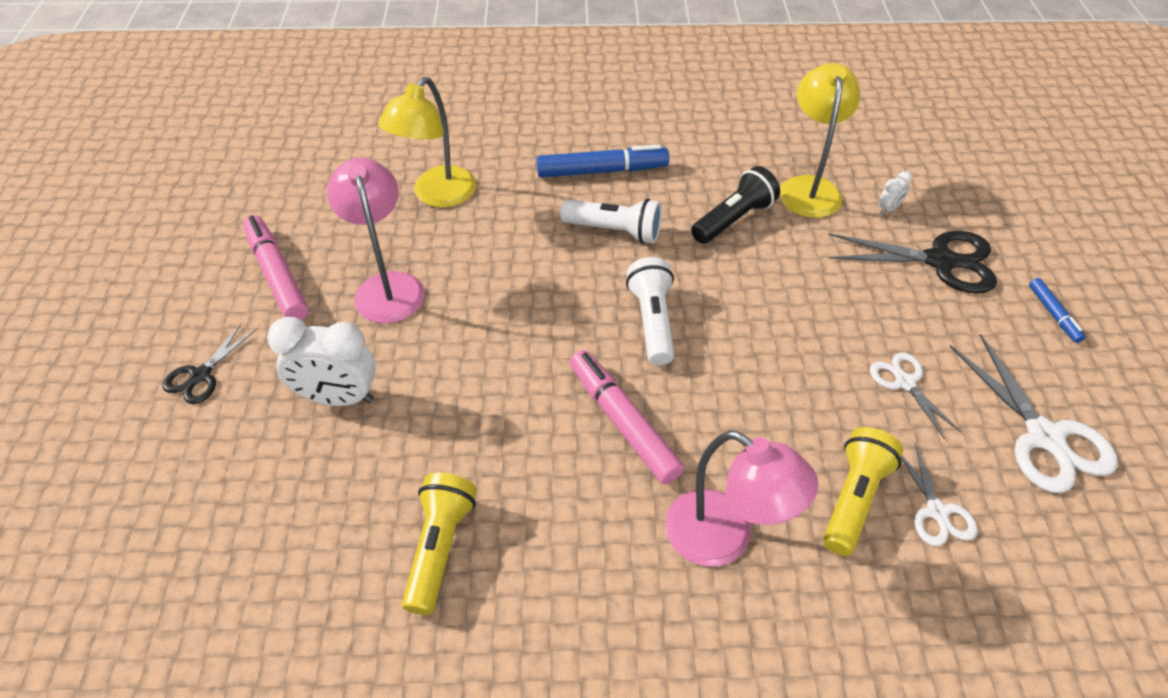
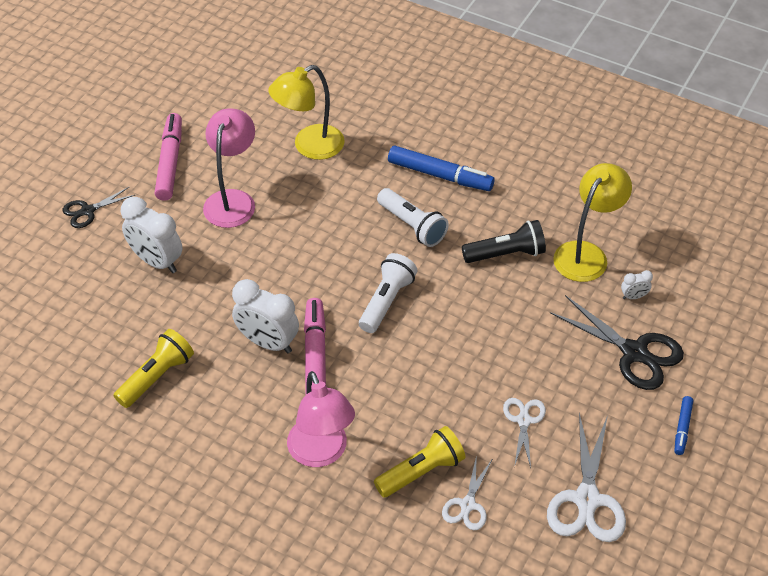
camera: 30 degrees right, 0 degrees up
none -> white clock [232,279,299,353]

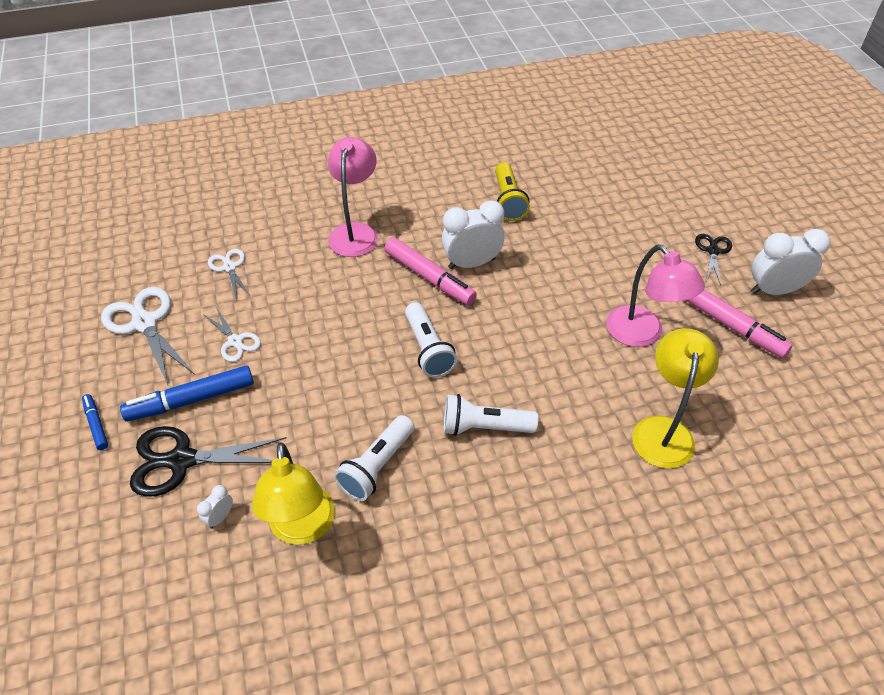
camera: 135 degrees right, 0 degrees up
white clock [121,197,183,273] -> white clock moved to [751,229,830,295]
pink lamp [287,371,355,467] -> pink lamp turned 75 degrees clockwise [328,137,378,257]
yellow flashlight [374,426,466,498] -> none
blue marker [388,146,495,191] -> blue marker moved to [120,365,254,421]
black flashlight [462,220,546,263] -> white flashlight [334,415,414,501]

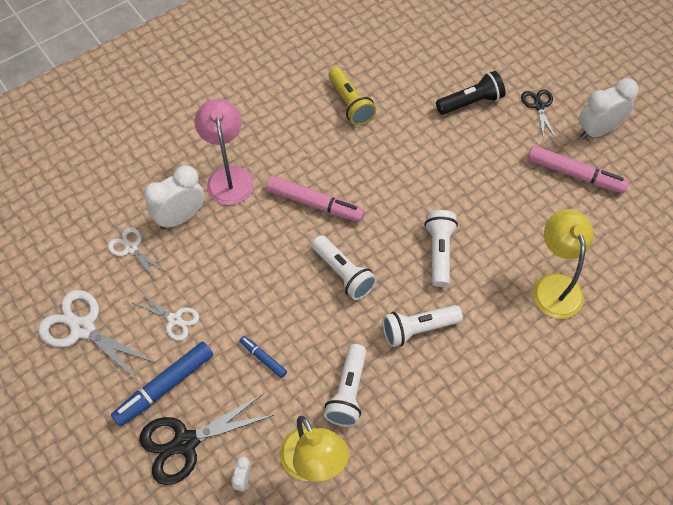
camera: 20 degrees left, 10 degrees up
blue marker [82,394,108,450] -> blue marker moved to [239,336,287,378]
white clock [441,200,505,269] -> white clock moved to [144,165,205,230]
pink lamp [607,245,705,347] -> none
none -> white flashlight [424,210,458,287]
none -> black flashlight [436,71,505,115]

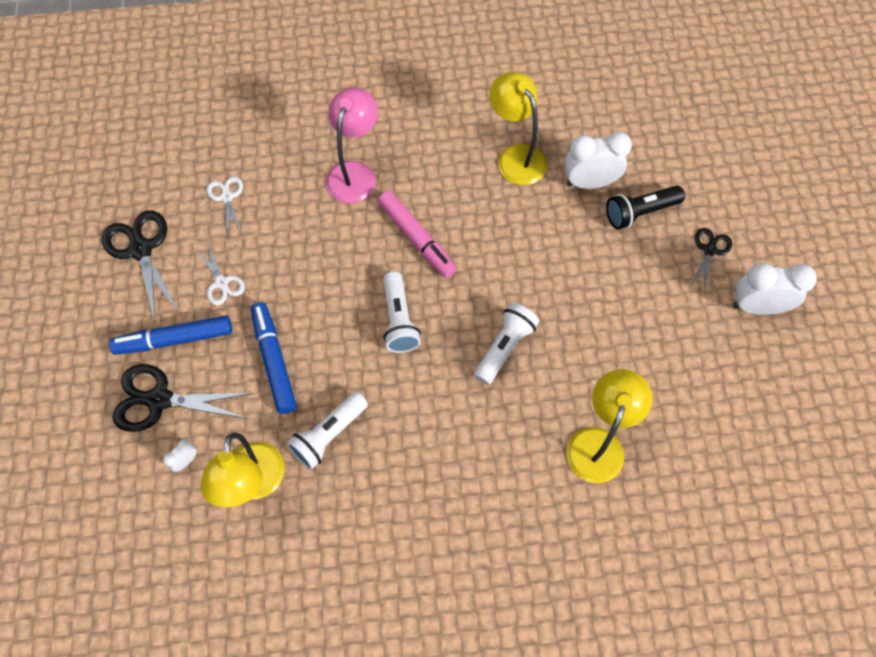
camera: 30 degrees right, 5 degrees up
white scissors [38,290,156,382] -> black scissors [102,211,180,321]
white clock [144,165,205,230] -> white clock moved to [565,132,632,189]
blue marker [239,336,287,378] -> blue marker [251,302,297,414], size x1.92
yellow flashlight [328,67,376,126] -> yellow lamp [490,72,547,185]
white flashlight [382,305,463,347] -> none
black flashlight [436,71,505,115] -> black flashlight turned 150 degrees clockwise [606,186,685,229]
pink marker [527,145,629,193] -> none

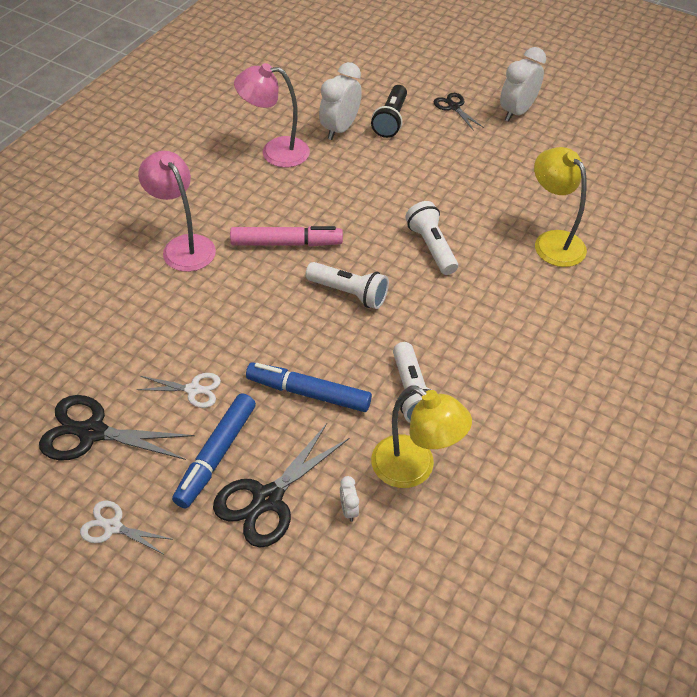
camera: 55 degrees left, 15 degrees down
white scissors [207,176,243,235] -> white scissors moved to [80,501,173,554]
yellow lamp [490,72,547,185] -> pink lamp [234,63,310,167]

